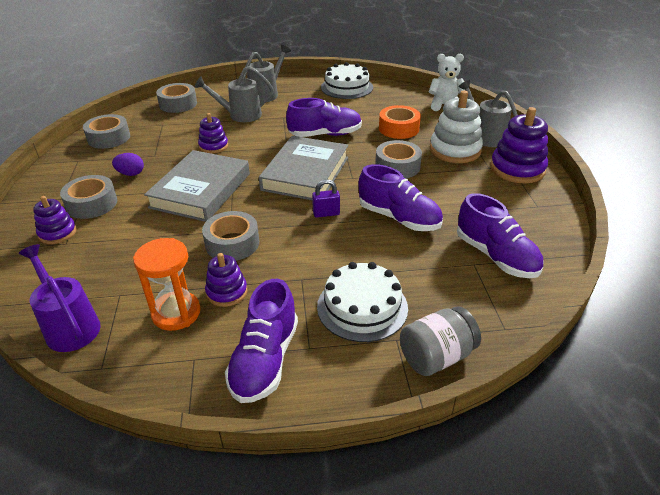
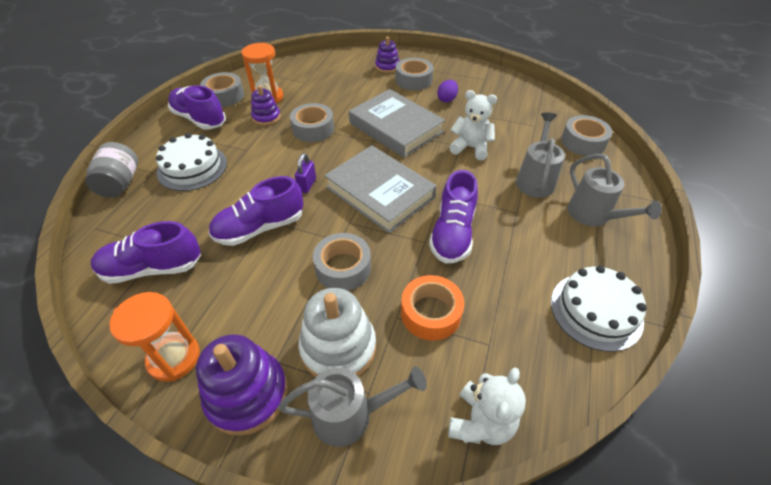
camera: 115 degrees right, 10 degrees up
purple watering can [19,244,100,352] -> none
grey tape [83,114,130,149] -> grey tape moved to [200,72,244,107]
purple stacking toy [198,113,228,154] -> white teddy bear [449,90,497,160]
none -> orange hourglass [110,292,200,382]

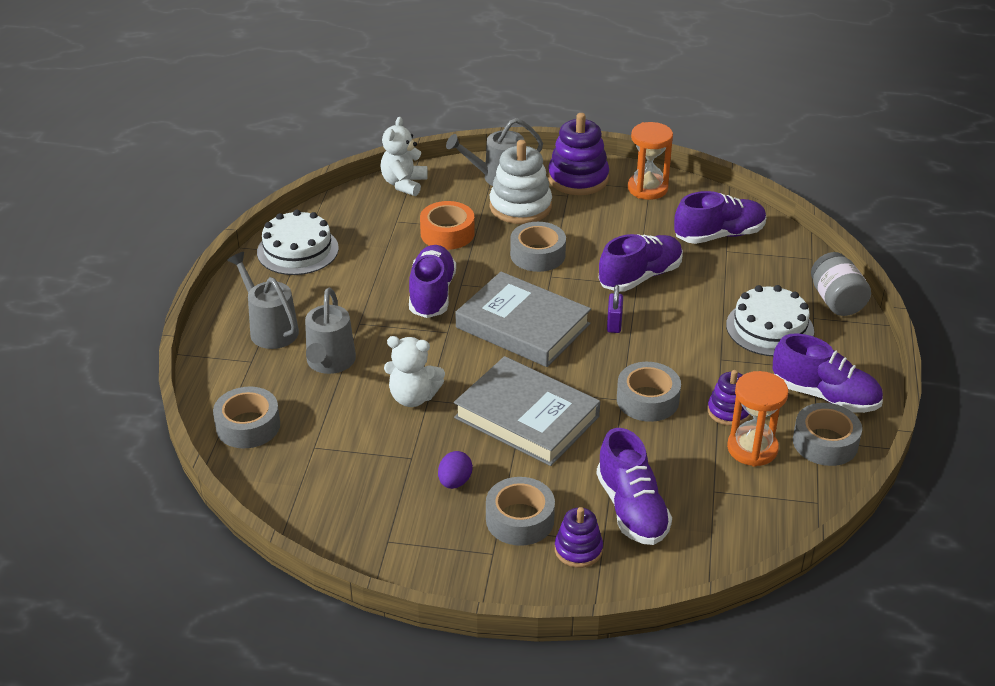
camera: 170 degrees right, 10 degrees down
none -> purple shoe [596,428,672,545]

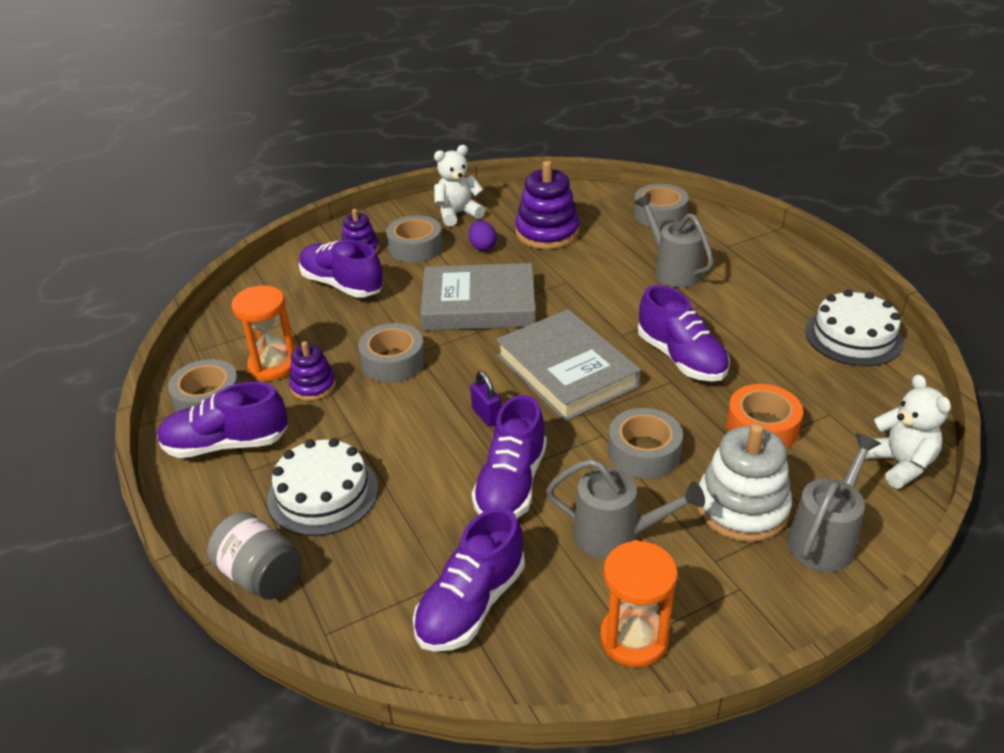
camera: 145 degrees right, 0 degrees up
grey watering can [227,252,299,349] -> grey watering can moved to [546,459,705,559]
white teddy bear [384,336,445,407] -> white teddy bear moved to [434,145,485,226]
grey book [455,272,591,367] -> grey book turned 60 degrees clockwise [496,309,641,422]
purple stacking toy [548,113,609,195] -> purple stacking toy moved to [515,161,579,249]

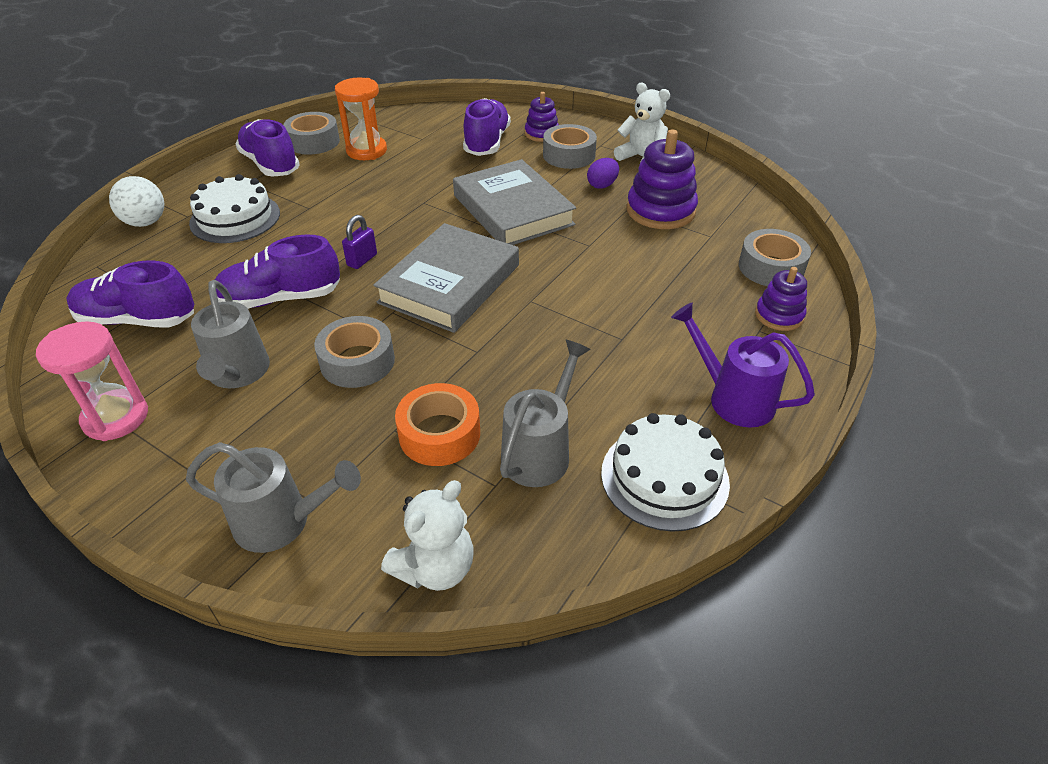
camera: 60 degrees right, 5 degrees up
grey jar [207,512,302,600] -> white ball [109,176,164,227]
purple stacking toy [289,341,336,401] -> purple stacking toy moved to [755,267,807,331]
grey tape [358,323,425,383] -> none
orange hourglass [600,540,678,667] -> pink hourglass [36,321,148,441]
grey watering can [634,194,713,288] -> grey watering can moved to [500,340,591,487]
purple shoe [638,285,730,381] -> none
white stacking toy [697,423,792,542] -> none
none -> purple watering can [671,303,815,428]

